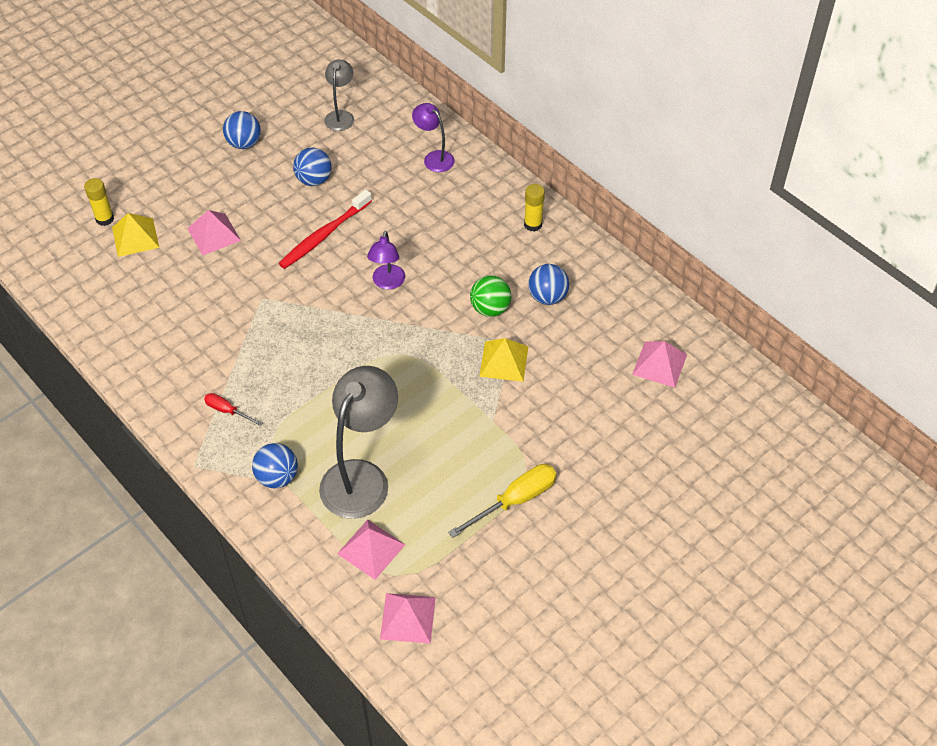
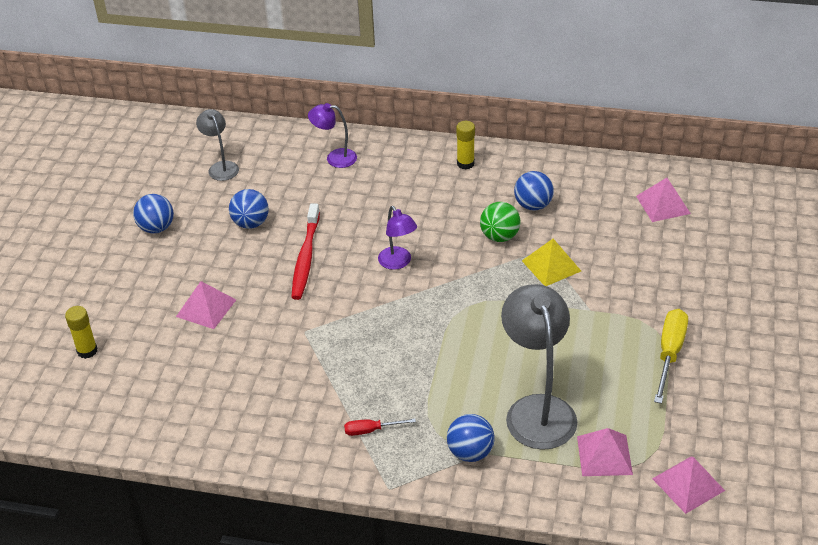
camera: 35 degrees left, 10 degrees down
yellow pyramid [112,213,159,257] -> none

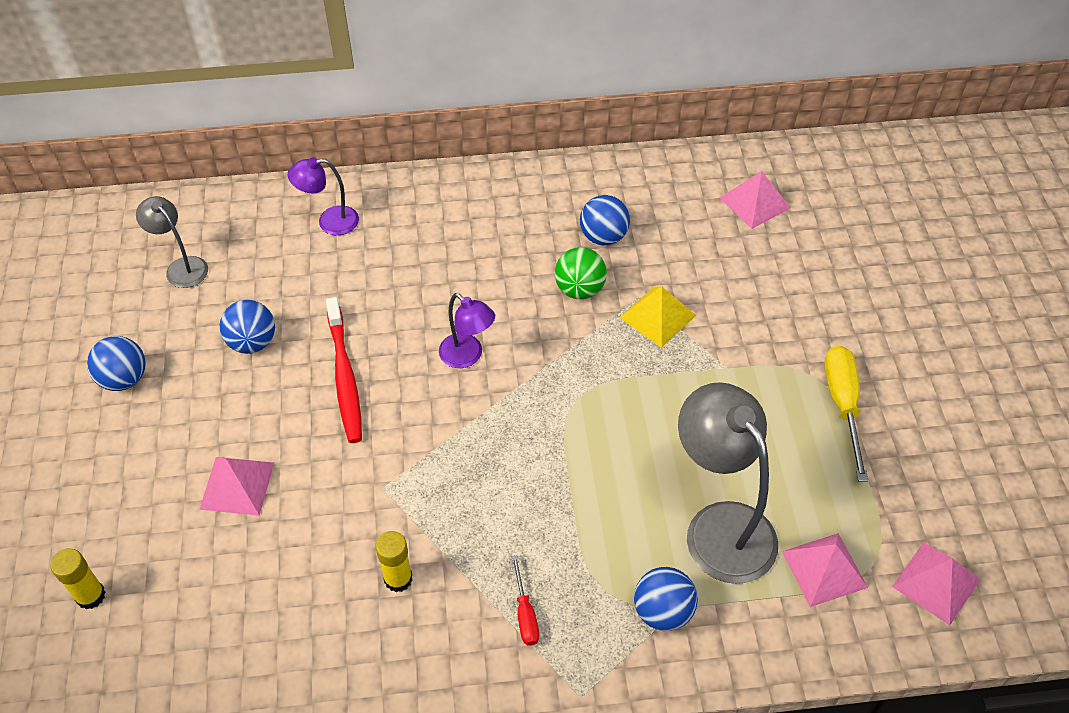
camera: 20 degrees left, 10 degrees up
red screwdriver [344,419,416,436] -> red screwdriver turned 75 degrees counterclockwise [512,556,539,646]
yellow glue stick [456,121,475,169] -> yellow glue stick moved to [375,531,412,592]

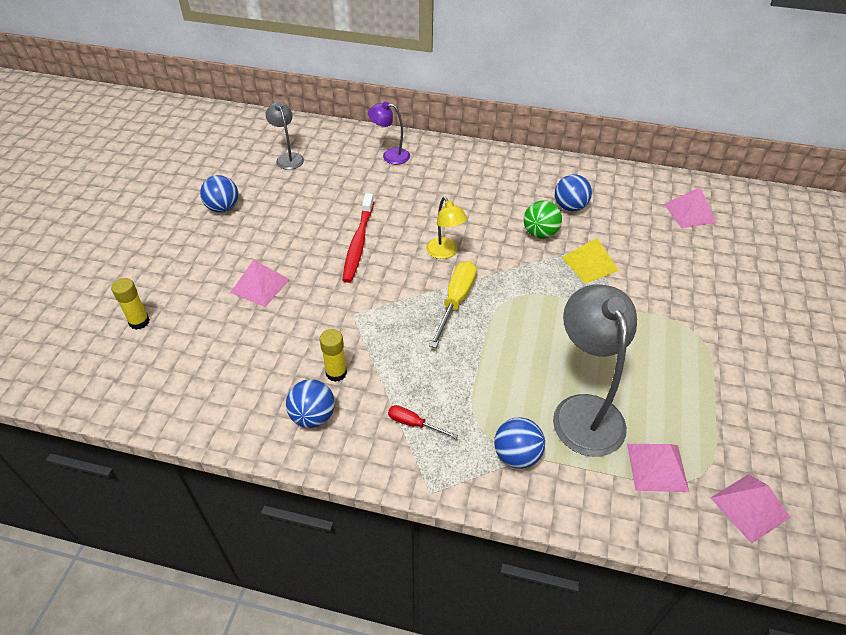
camera: 20 degrees right, 5 degrees down
blue ball [220,300,275,354] -> blue ball moved to [286,379,335,428]
purple lamp [439,293,495,368] -> yellow lamp [426,197,468,259]
red screwdriver [512,556,539,646] -> red screwdriver turned 105 degrees clockwise [388,405,458,439]
yellow screwdriver [825,345,868,482] -> yellow screwdriver moved to [429,261,477,348]

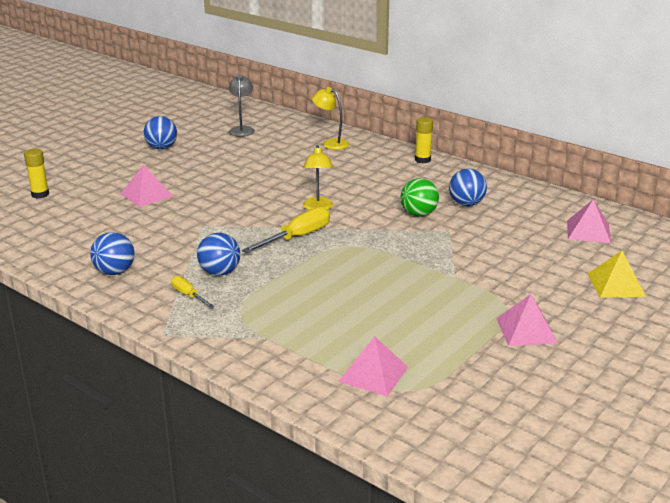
camera: 25 degrees right, 20 degrees down
yellow glue stick [320,329,347,382] -> yellow glue stick moved to [415,117,433,163]
red toothbrush [342,193,374,283] -> none
purple lamp [368,102,410,164] -> yellow lamp [312,87,349,150]
red screwdriver [388,405,458,439] -> yellow screwdriver [171,276,215,308]
blue ball [494,418,545,469] -> blue ball moved to [197,233,240,276]
grey lamp [553,285,637,457] -> none
yellow pyramid [561,238,619,284] -> yellow pyramid moved to [588,251,646,298]
pink pyramid [711,474,791,544] -> pink pyramid moved to [496,294,558,346]

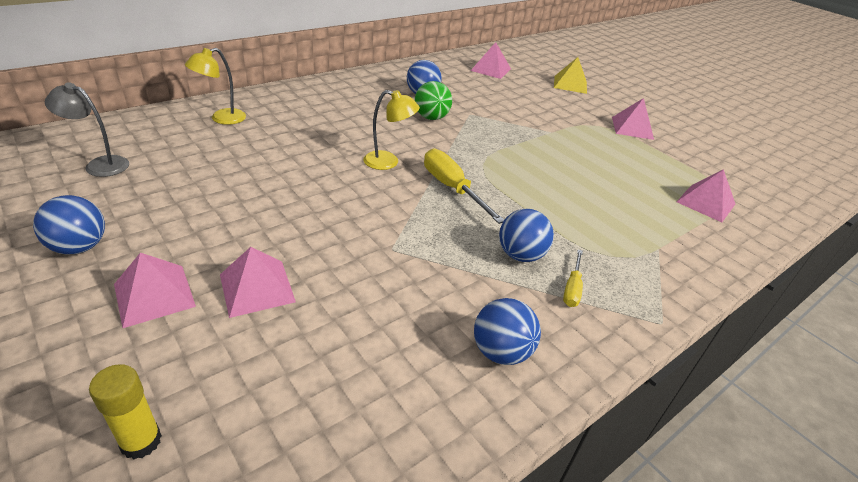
camera: 80 degrees left, 10 degrees up
yellow screwdriver [171,276,215,308] -> yellow screwdriver turned 45 degrees counterclockwise [563,250,583,307]
yellow glue stick [415,117,433,163] -> none
none -> pink pyramid [114,253,196,328]

